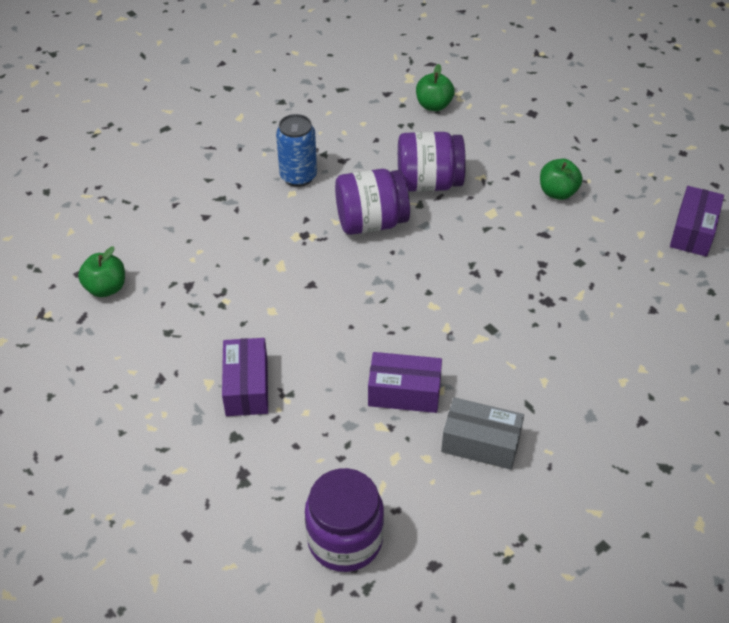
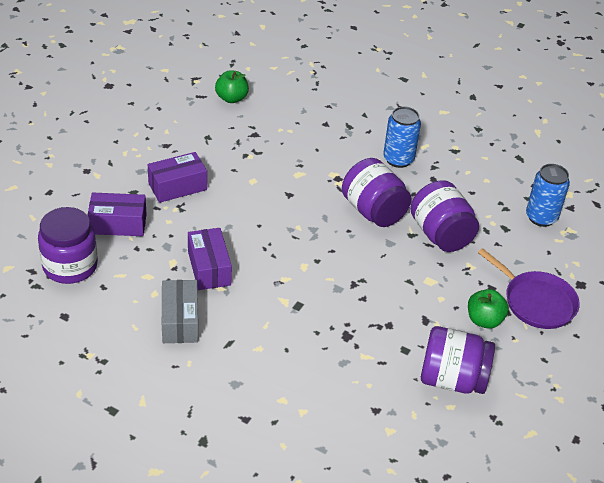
camera: 65 degrees right, 5 degrees down
green apple [416,64,455,111] -> blue can [526,164,570,227]
purple box [670,186,724,257] -> purple box moved to [88,193,146,236]
none -> purple jar [421,326,495,394]
none -> purple pan [478,248,580,329]

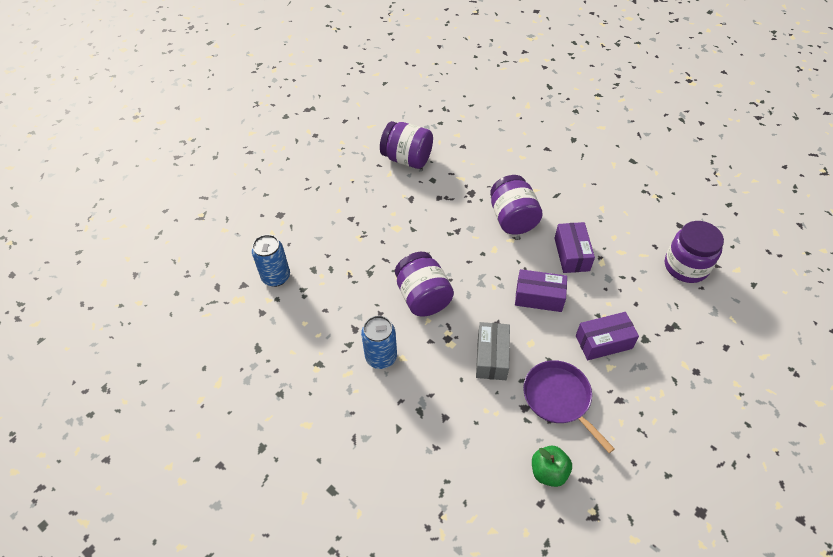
camera: 165 degrees left, 10 degrees up
purple box [88,193,146,236] -> purple box moved to [515,269,567,312]
grey box [162,280,198,343] -> grey box moved to [476,322,510,380]
purple jar [410,180,479,252] -> purple jar moved to [490,175,543,235]
green apple [468,289,509,329] -> none
purple pan [478,248,580,329] -> purple pan moved to [523,360,615,453]

